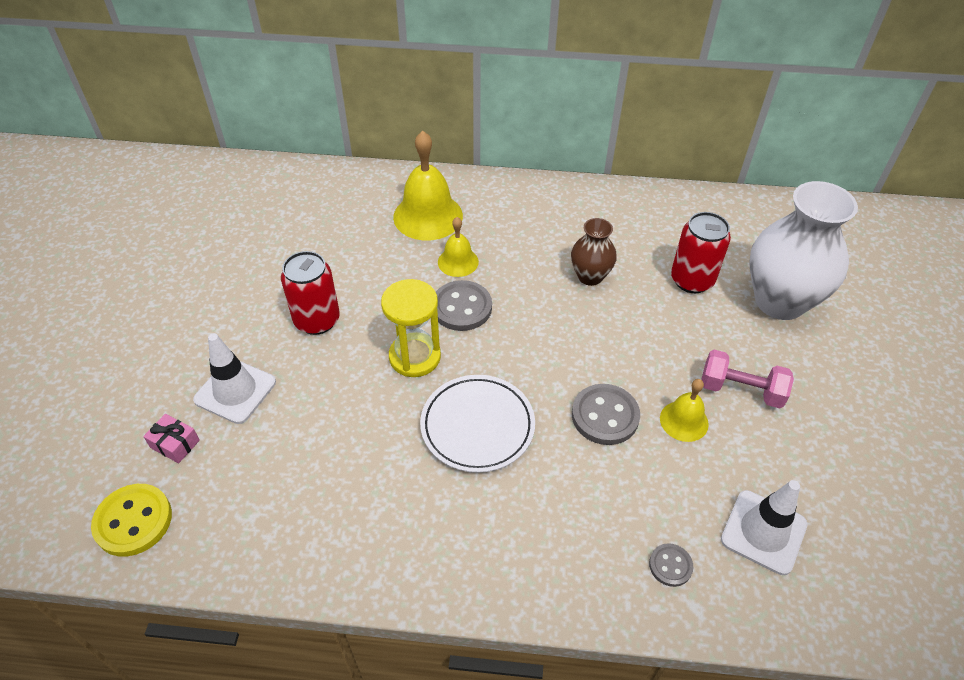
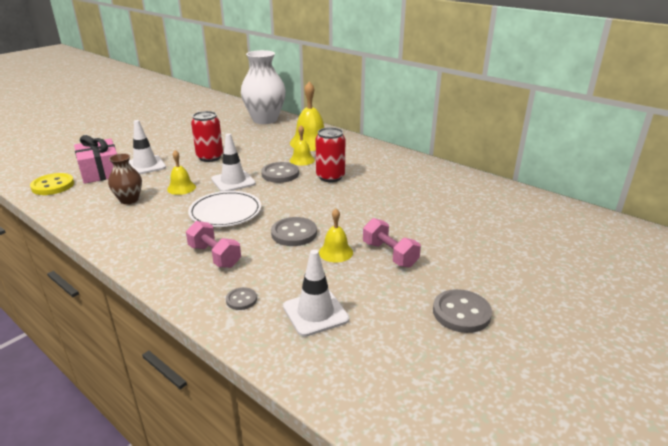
camera: 35 degrees right, 20 degrees down
pink gift [143,414,200,463] -> pink gift [74,135,117,184], size x2.14
yellow hourglass [381,279,441,377] -> white traffic cone [211,134,256,191]
brown vase [571,218,617,286] -> brown vase moved to [108,153,142,204]
red can [671,212,731,293] -> red can moved to [315,127,345,182]
white vase [749,181,858,320] -> white vase moved to [241,50,286,124]
none -> yellow bell [167,150,196,195]
none -> pink dumbbell [186,221,241,268]
none -> grey button [433,289,492,333]

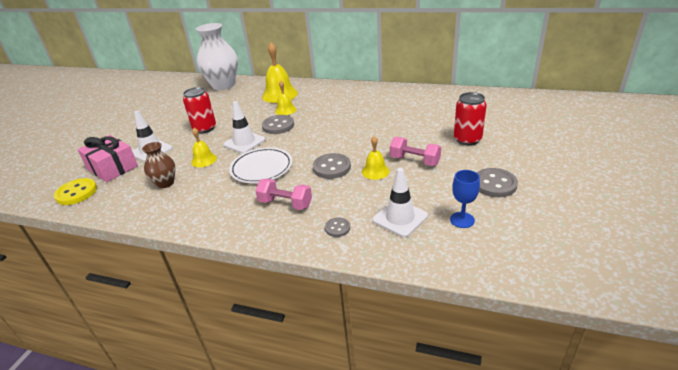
camera: 20 degrees left, 5 degrees up
red can [315,127,345,182] -> red can moved to [454,92,487,145]
none -> blue goblet [450,170,480,228]

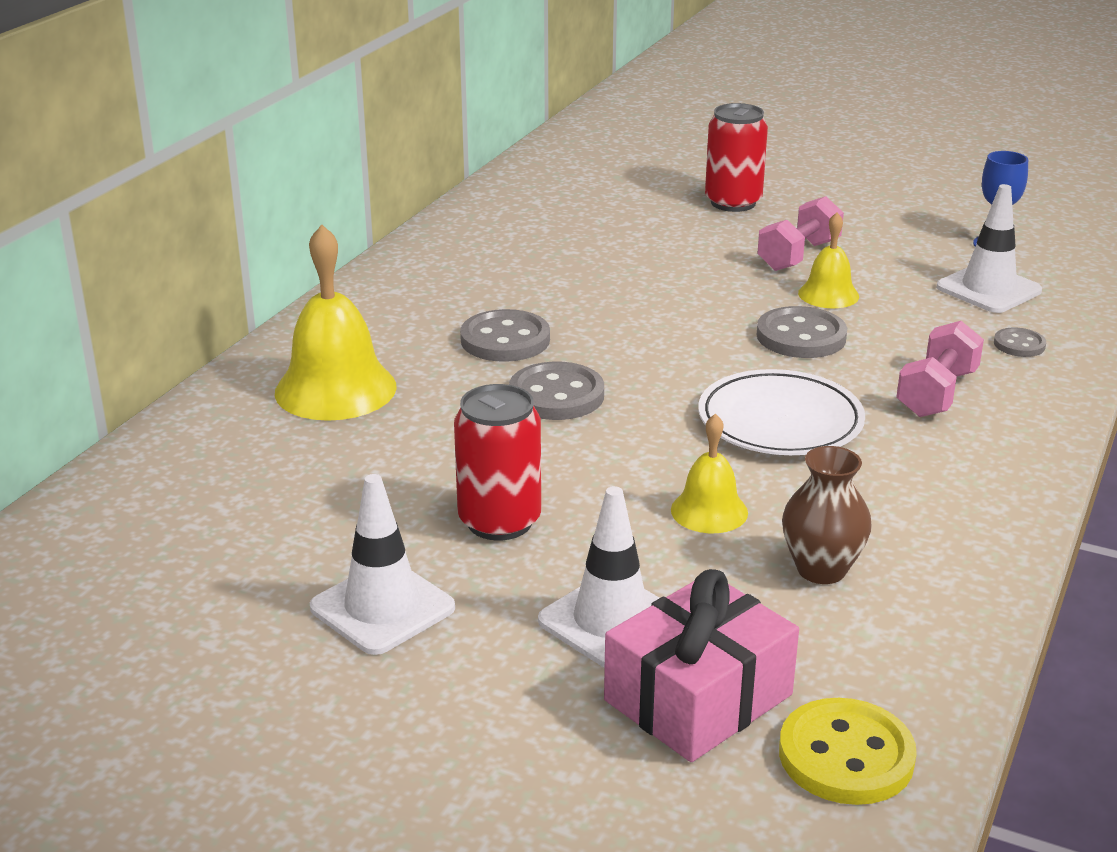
camera: 85 degrees left, 5 degrees down
white vase [196,23,238,90] -> none
white traffic cone [224,101,265,153] -> white traffic cone moved to [310,474,455,655]
yellow bell [275,81,297,115] -> none
grey button [477,168,518,197] -> grey button moved to [460,309,550,362]

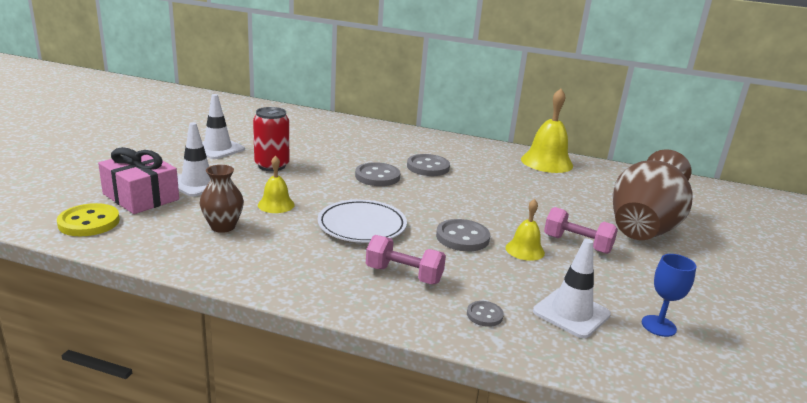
camera: 80 degrees right, 5 degrees down
yellow bell [275,224,397,421] -> yellow bell moved to [521,89,573,173]
red can [705,103,768,212] -> brown vase [612,149,692,240]

